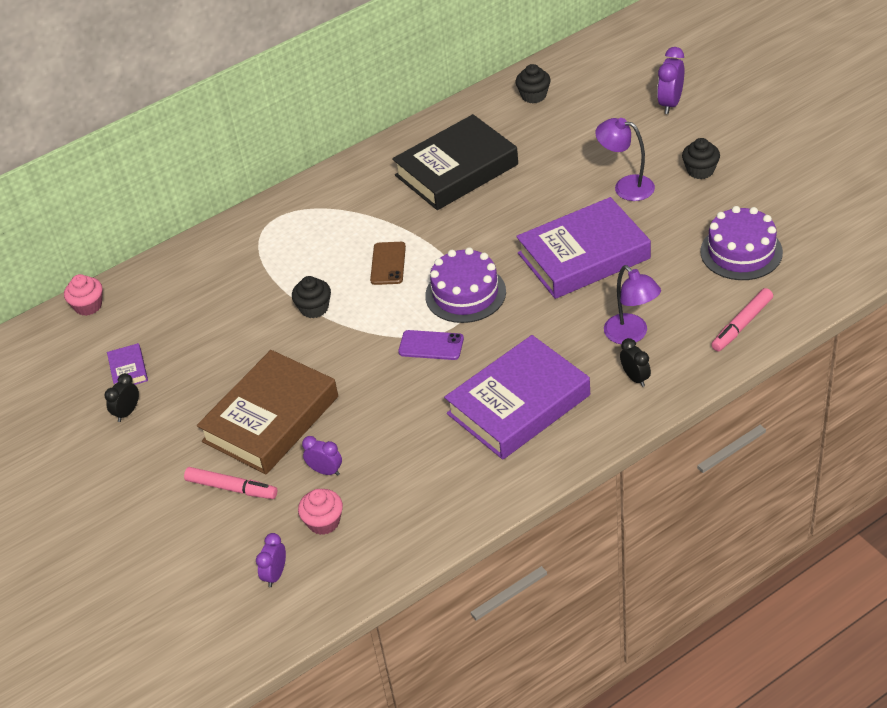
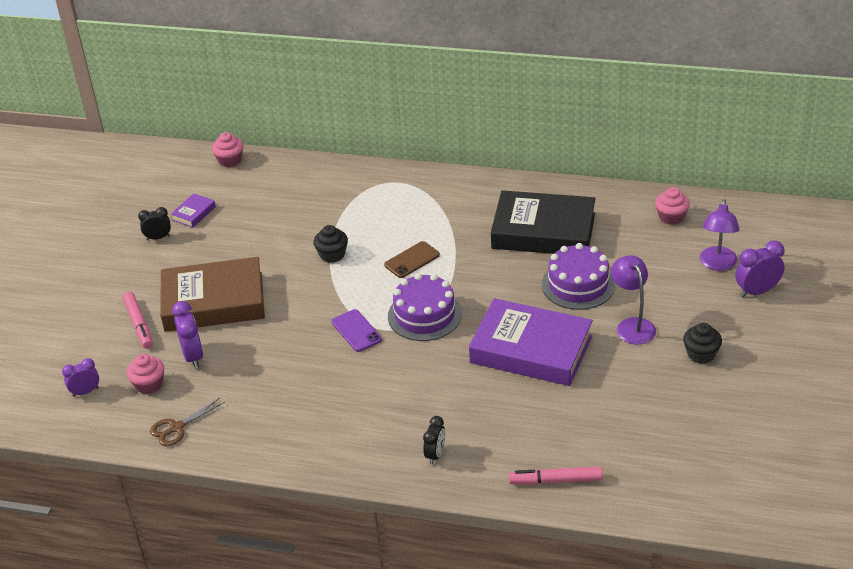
camera: 45 degrees right, 5 degrees down
purple clock [302,436,342,476] -> purple clock [172,301,203,368], size x1.51
purple book [444,335,590,459] -> none
black cupcake [515,64,551,103] -> pink cupcake [655,187,690,225]
purple lamp [604,265,661,344] -> purple lamp moved to [700,199,740,271]
purple cake [700,206,783,280] -> purple cake moved to [542,243,615,310]
none -> brown scissors [150,398,225,446]

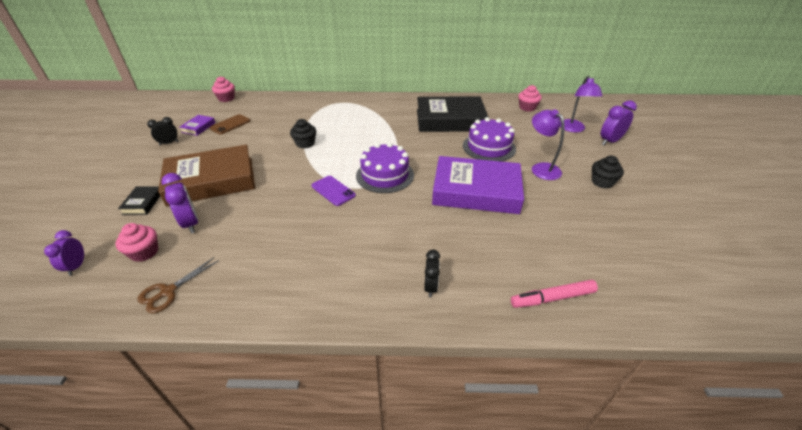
camera: 15 degrees left, 0 degrees up
purple clock [62,358,99,397] -> purple clock turned 60 degrees counterclockwise [44,230,84,276]
pink marker [123,291,153,348] -> black book [118,186,160,215]
brown phone [384,241,440,278] -> brown phone moved to [210,114,250,135]

